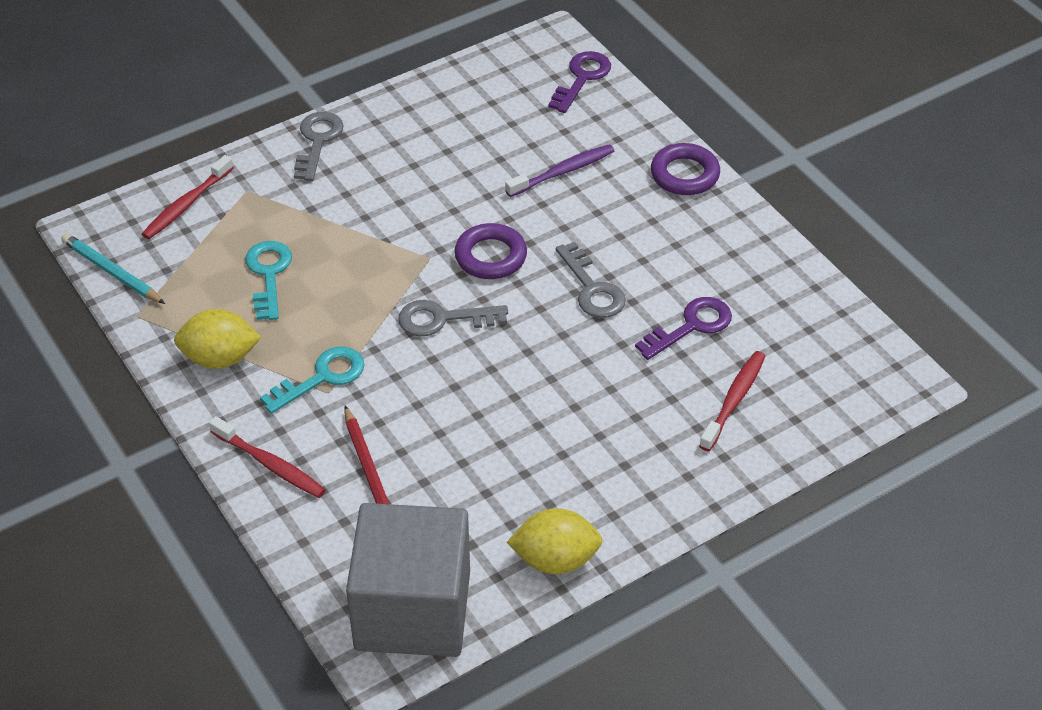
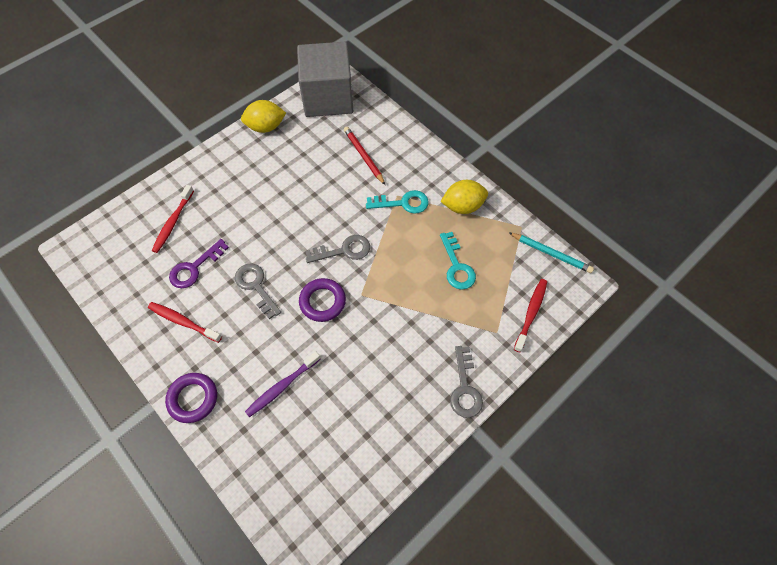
camera: 170 degrees right, 15 degrees up
red toothbrush [209,416,326,498] -> red toothbrush moved to [148,302,222,343]
turquoise key [260,347,364,414] -> turquoise key turned 135 degrees counterclockwise [366,190,429,214]
purple key [549,51,611,113] -> none

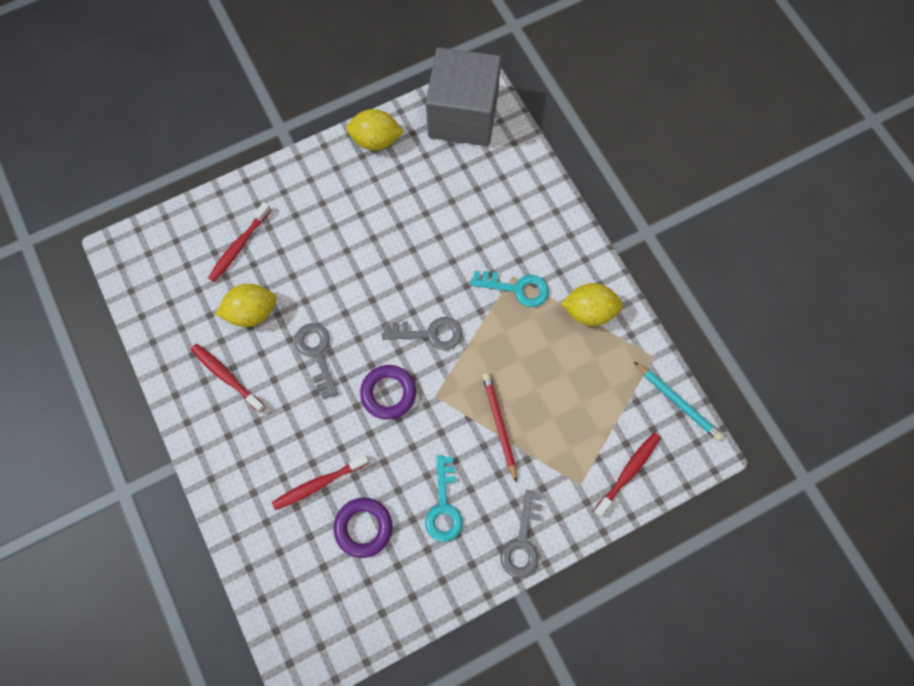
camera: 15 degrees right, 10 degrees up
purple ring [165,373,217,423] -> purple ring moved to [334,498,392,558]
purple key [169,239,229,288] -> yellow lemon [216,284,277,327]
purple toothbrush [245,351,321,417] -> red toothbrush [272,455,369,510]
red pencil [344,127,385,185] -> red pencil moved to [482,373,517,483]
turquoise key [440,232,476,290] -> turquoise key moved to [425,455,463,542]

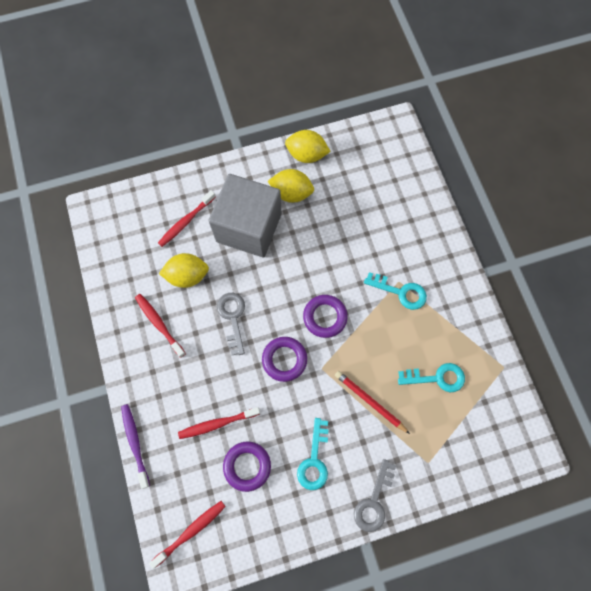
camera: 10 degrees right, 0 degrees up
grey key [382,317,462,350] -> purple ring [303,295,348,338]
grey cube [426,47,501,146] -> grey cube moved to [209,174,282,258]
red pencil [482,373,517,483] -> red pencil turned 45 degrees counterclockwise [335,371,410,434]
yellow lemon [561,283,623,326] -> yellow lemon moved to [268,169,314,203]
red toothbrush [593,433,661,517] -> red toothbrush moved to [149,501,226,569]
turquoise pencil [634,362,723,441] -> none
none -> purple toothbrush [121,404,150,489]
none -> turquoise key [398,363,465,392]

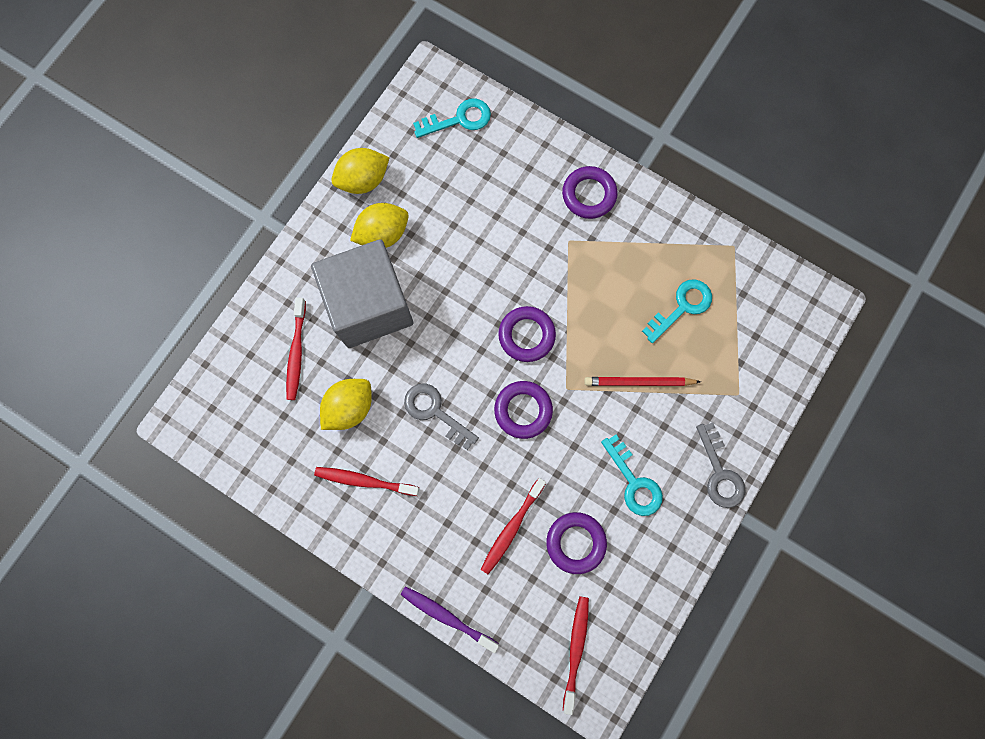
camera: 40 degrees left, 5 degrees up
turquoise key [364,272,427,310] -> turquoise key moved to [413,99,491,138]
none -> purple ring [562,166,618,219]

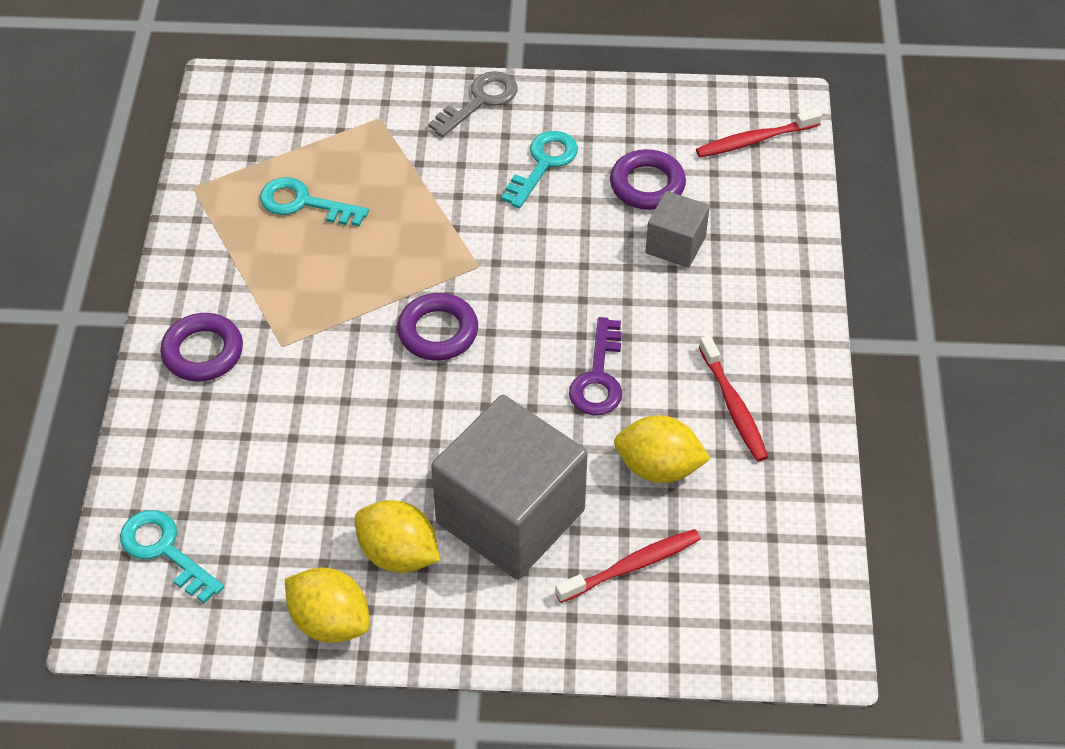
camera: 120 degrees left, 25 degrees down
purple toothbrush [400,586,499,653] -> none
grey key [404,383,479,450] -> purple key [569,317,622,415]
red toothbrush [481,478,546,574] -> grey cube [646,191,710,268]
purple ring [494,381,553,439] -> none
red pencil [584,377,701,386] -> none

